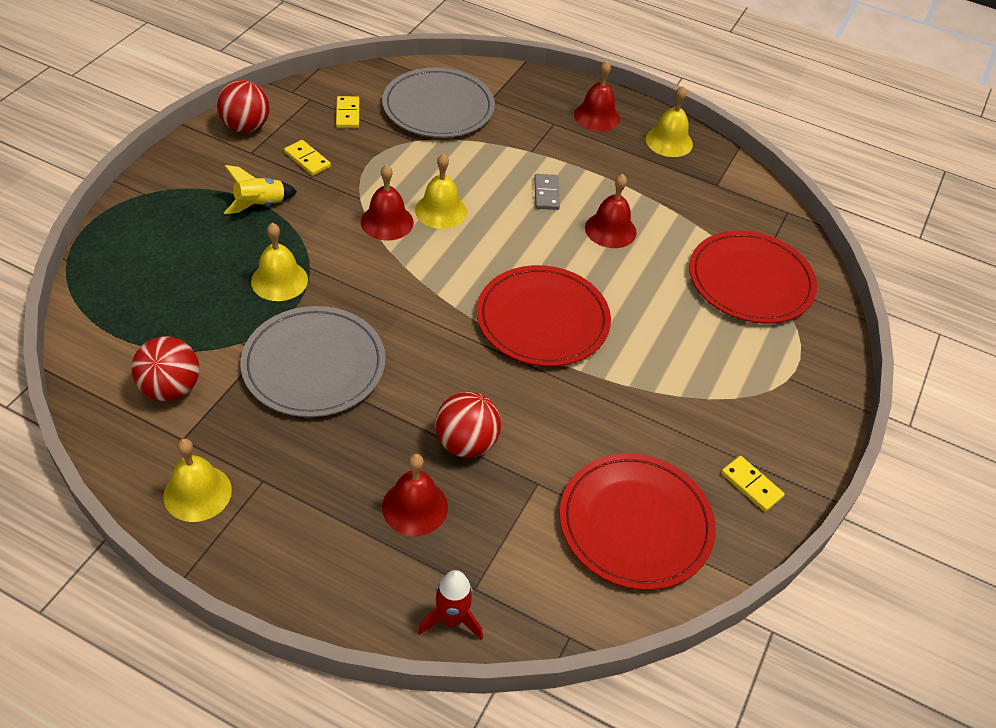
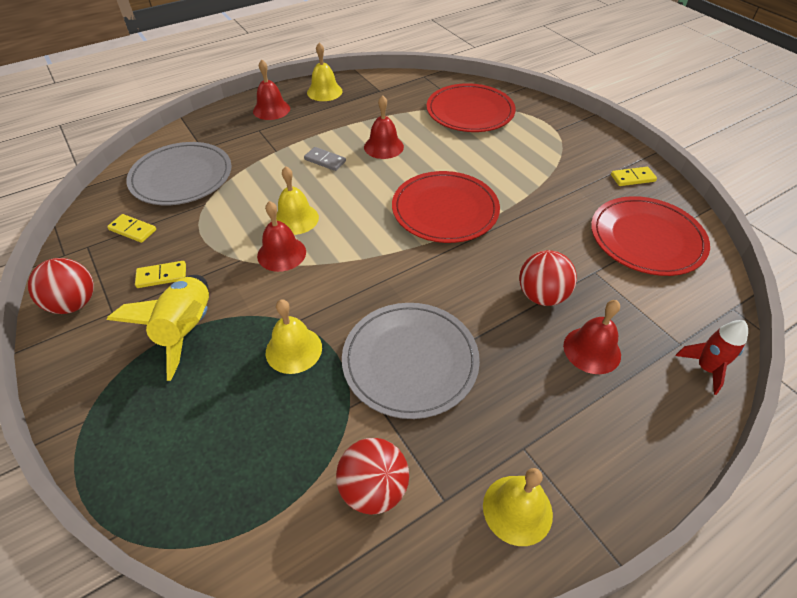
camera: 55 degrees left, 0 degrees up
yellow rocket [224,165,297,214] -> yellow rocket [107,275,209,381], size x1.60

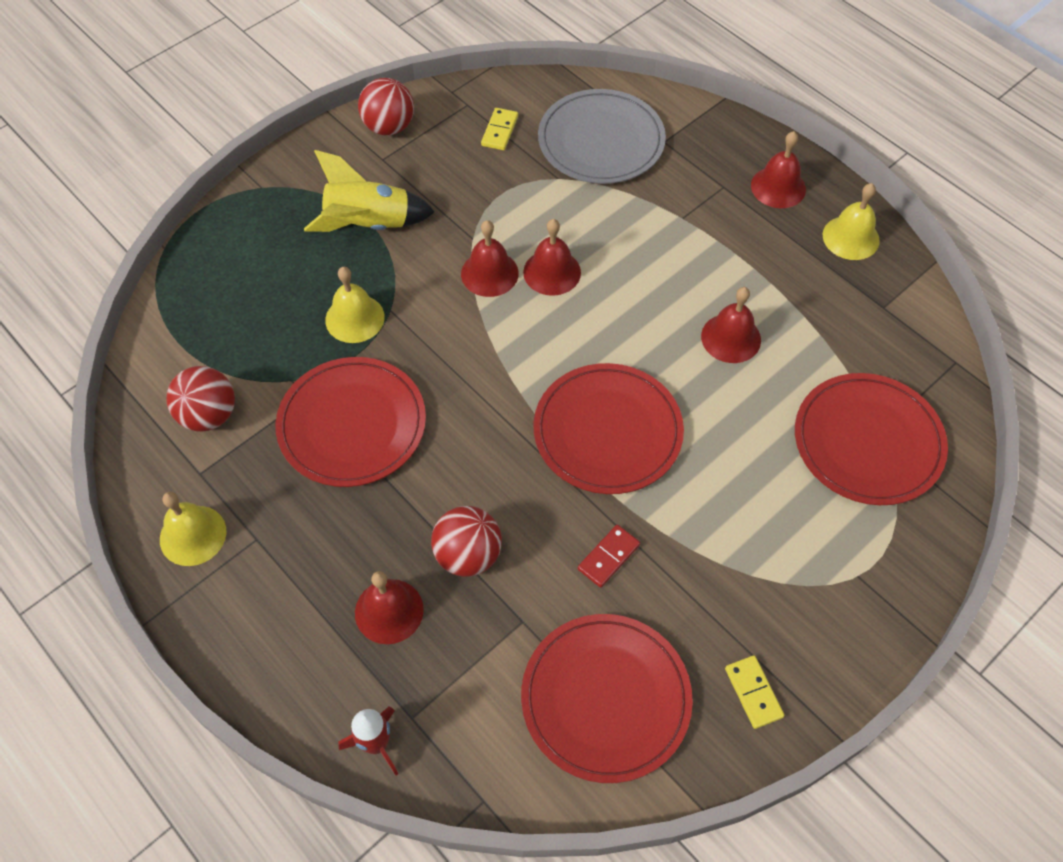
camera: 80 degrees right, 10 degrees up
yellow domino [135,261,186,288] -> none
yellow bell [276,166,319,235] -> red bell [523,219,581,296]
grey domino [304,147,346,171] -> none
grey plate [342,303,480,419] -> red plate [276,357,426,487]
none -> red domino [578,525,640,588]

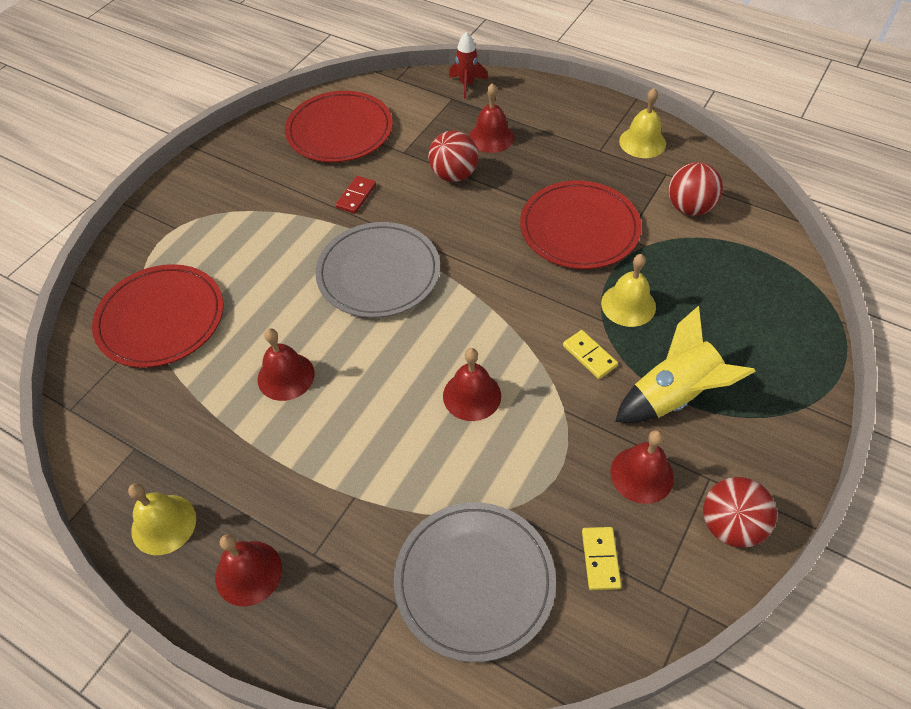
camera: 165 degrees right, 5 degrees down
red bell [461,220,519,297] -> red bell moved to [610,430,674,504]
red plate [533,363,684,494] -> grey plate [315,222,440,318]
yellow domino [725,656,784,729] -> yellow domino moved to [563,330,618,379]

